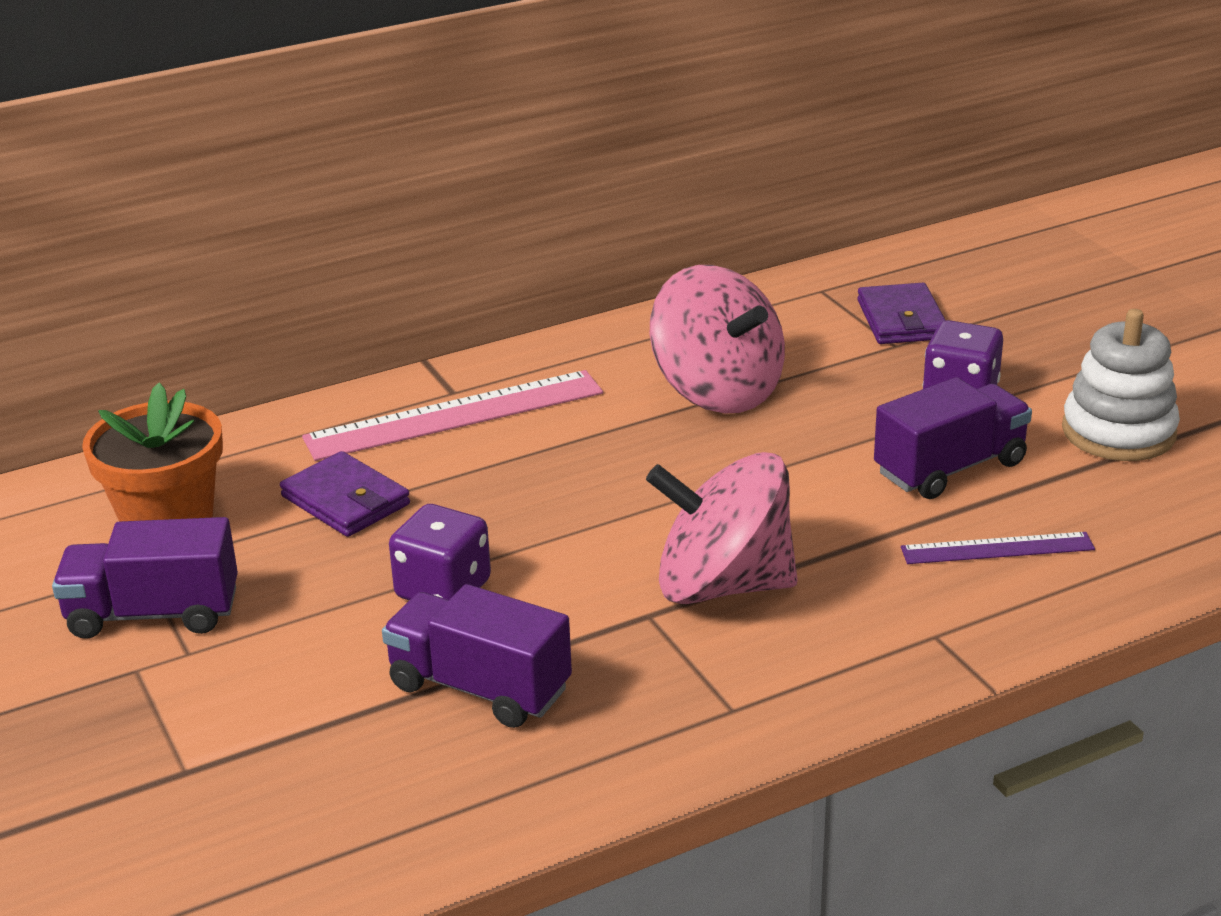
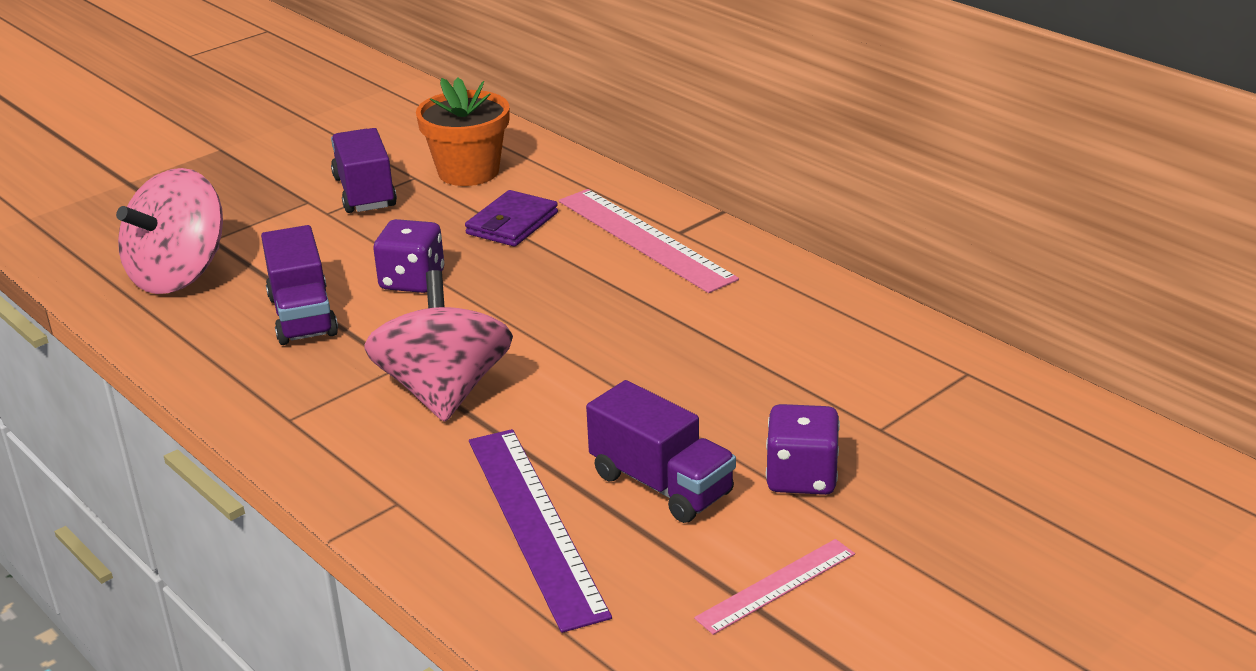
camera: 75 degrees right, 0 degrees up
purple truck [382,584,572,728] -> purple truck turned 150 degrees clockwise [261,225,338,345]
pink spinning top [650,265,785,413] -> pink spinning top moved to [116,168,223,294]
purple wallet [857,283,946,344] -> none
purple ruler [901,532,1095,564] -> purple ruler [469,429,612,633], size x1.79
white stacking toy [1062,309,1180,461] -> pink ruler [694,539,855,635]

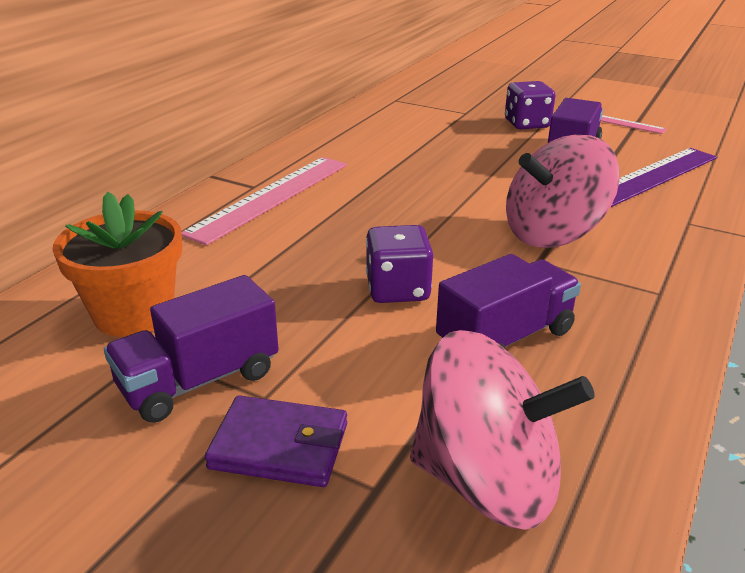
camera: 110 degrees left, 0 degrees up
purple wallet [465,190,558,247] -> purple wallet moved to [205,395,347,487]

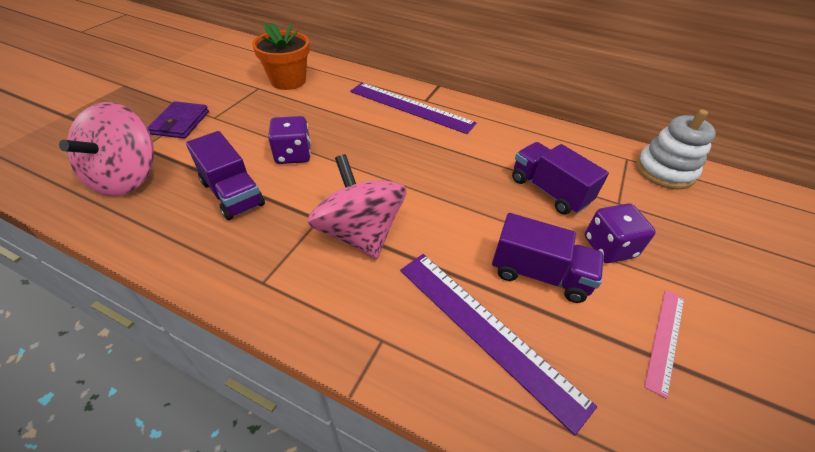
camera: 85 degrees right, 15 degrees up
purple truck [104,275,279,423] -> purple truck moved to [512,142,609,215]
pink ruler [181,157,347,245] -> purple ruler [350,83,477,134]
none -> white stacking toy [636,109,716,190]

